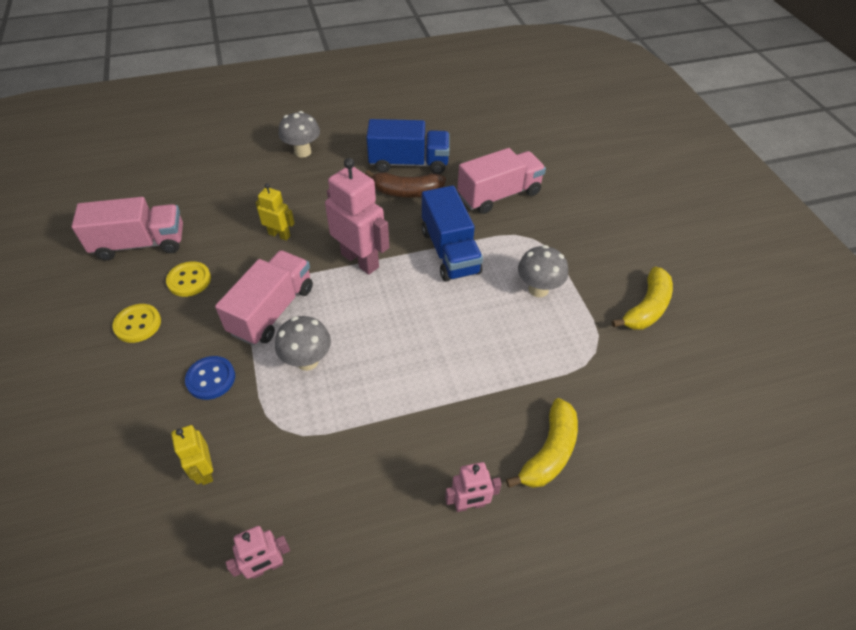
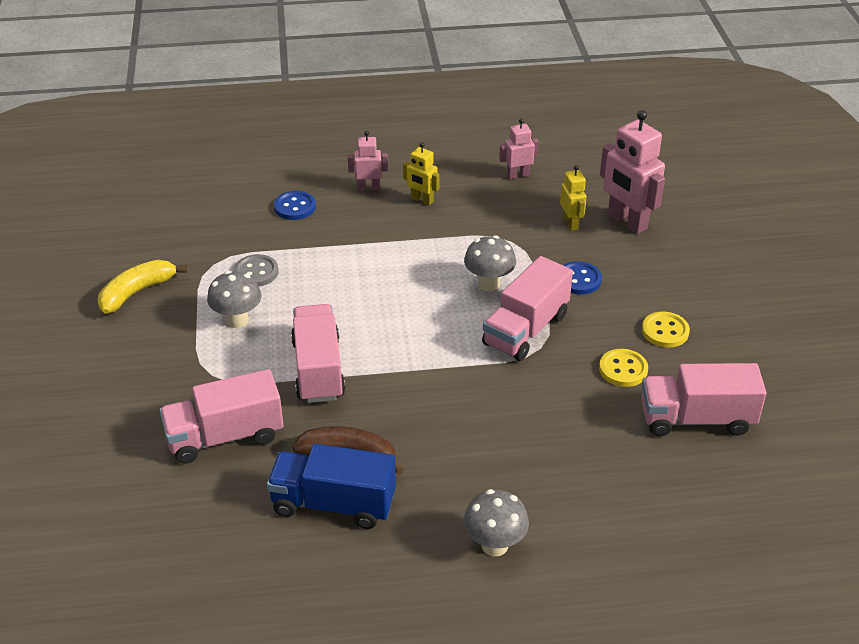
camera: 170 degrees left, 10 degrees down
yellow robot [255,183,295,241] -> yellow robot moved to [403,142,440,206]
pink robot [325,158,389,275] -> pink robot moved to [600,110,665,234]
blue truck [422,186,483,282] -> pink truck [291,304,346,403]
yellow banana [506,398,578,488] -> blue button [274,191,316,220]
none -> grey button [234,254,278,287]

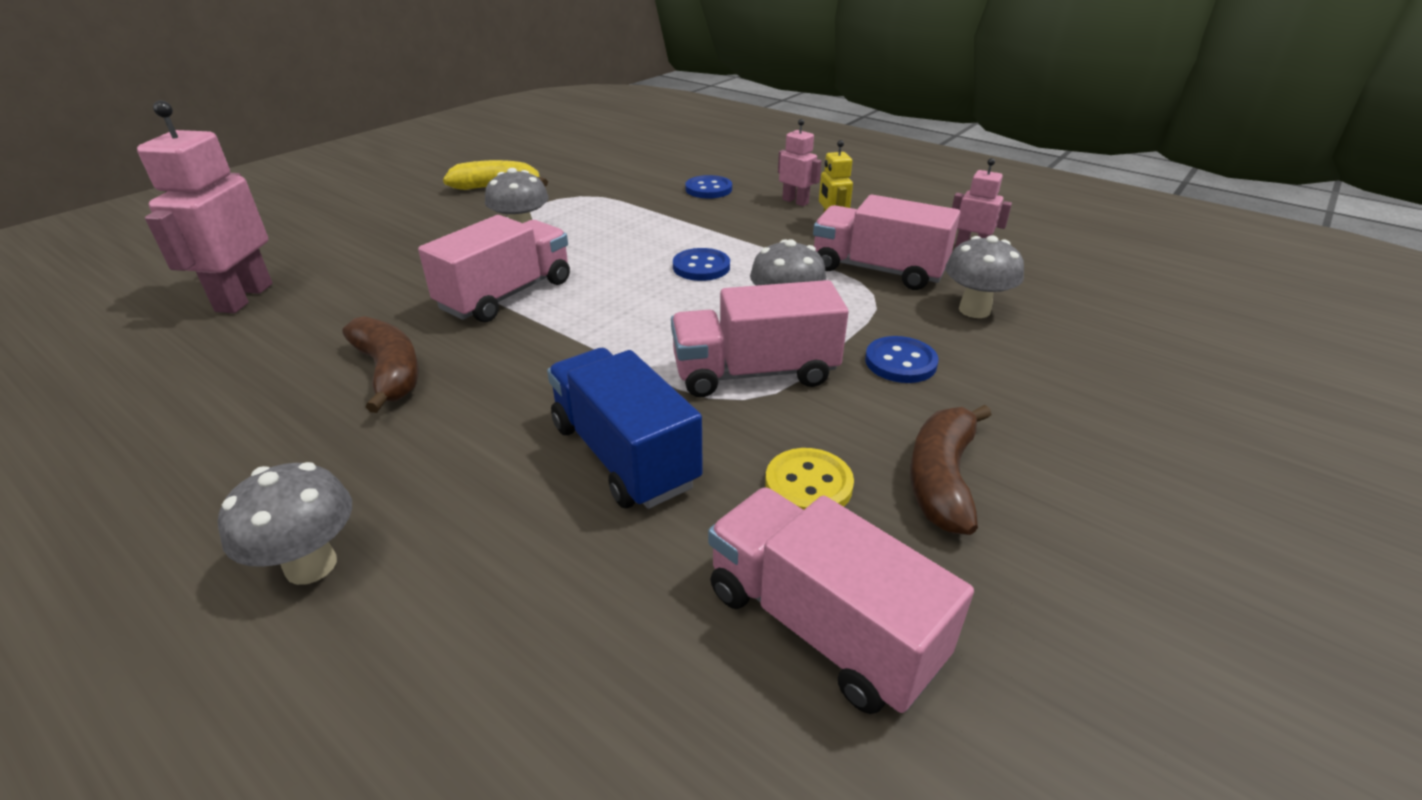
camera: 45 degrees right, 5 degrees down
pink truck [160,369,283,464] -> pink truck moved to [813,195,960,290]
grey button [234,254,278,287] -> none
blue truck [267,444,396,529] -> blue truck moved to [547,348,703,509]
yellow robot [560,165,587,231] -> grey mushroom [945,235,1024,318]
pink robot [600,110,665,234] -> pink robot moved to [137,100,273,313]
yellow button [642,312,690,348] -> brown banana [910,405,991,535]
none -> blue button [673,248,730,281]

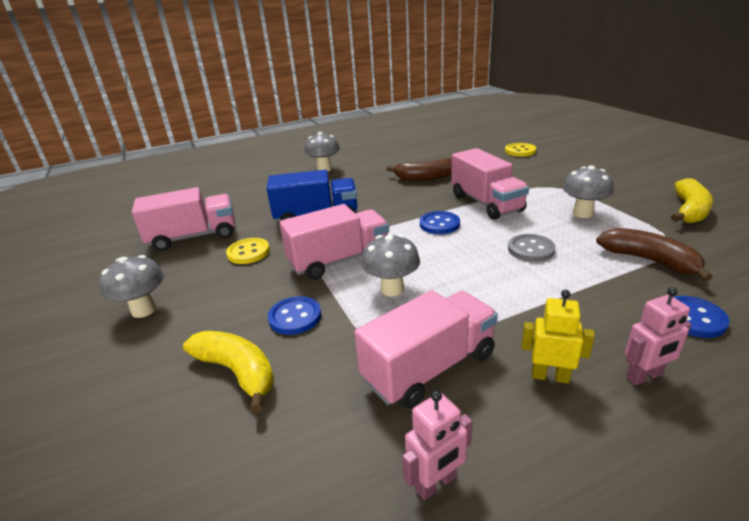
camera: 120 degrees right, 5 degrees down
pink robot [137,100,273,313] -> yellow button [505,143,536,157]
pink truck [671,280,849,397] -> pink truck turned 45 degrees clockwise [279,204,389,280]
blue button [673,248,730,281] -> blue button moved to [420,211,460,234]
brown banana [910,405,991,535] -> brown banana moved to [596,228,713,281]
grey mushroom [945,235,1024,318] -> grey mushroom moved to [99,255,164,318]
none -> yellow banana [183,331,274,413]
none -> grey button [508,234,556,262]

